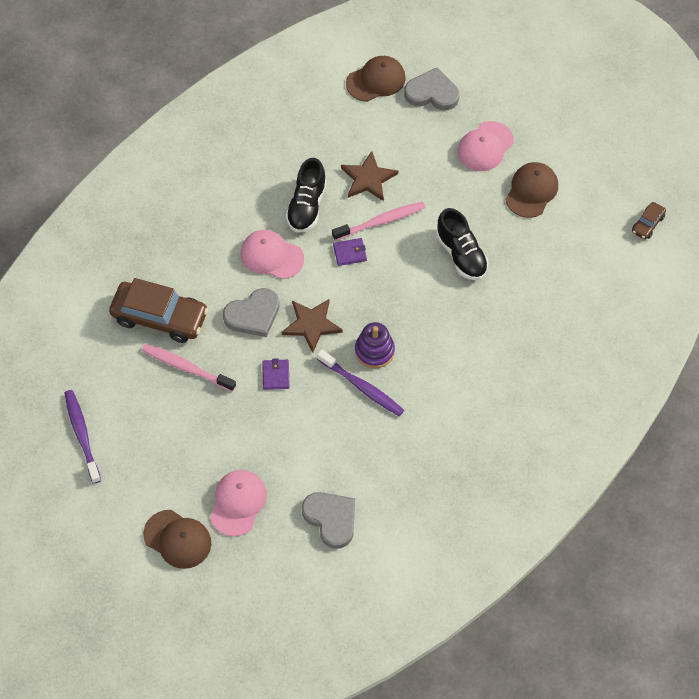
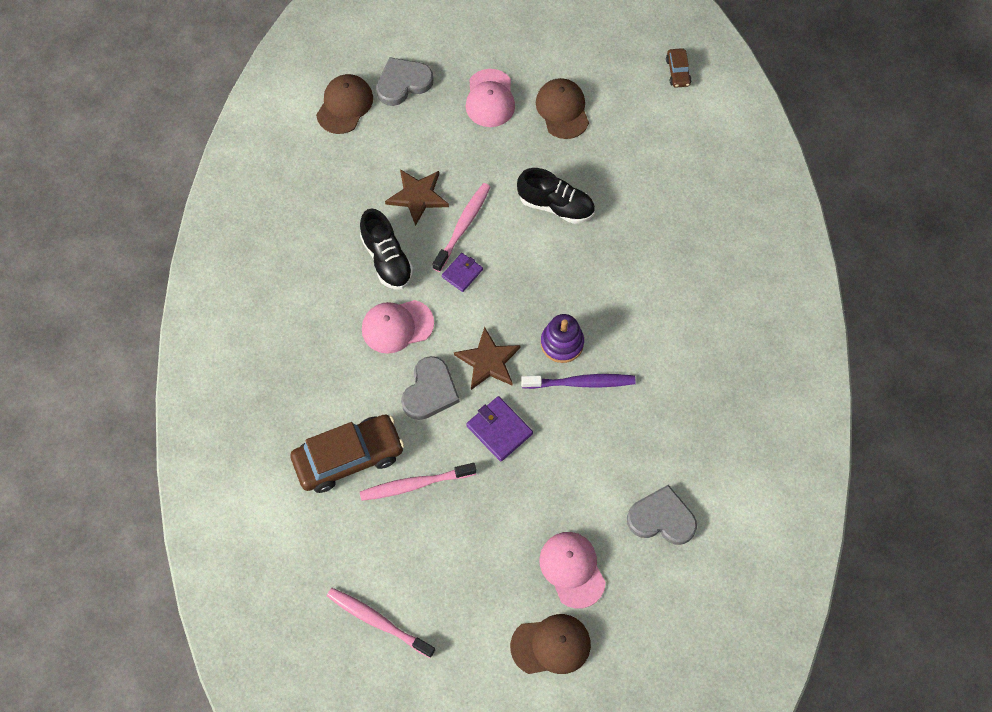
camera: 40 degrees left, 5 degrees up
purple toothbrush [64,390,101,484] -> pink toothbrush [327,588,435,658]
purple wallet [262,358,290,390] -> purple wallet [466,396,533,461], size x1.51

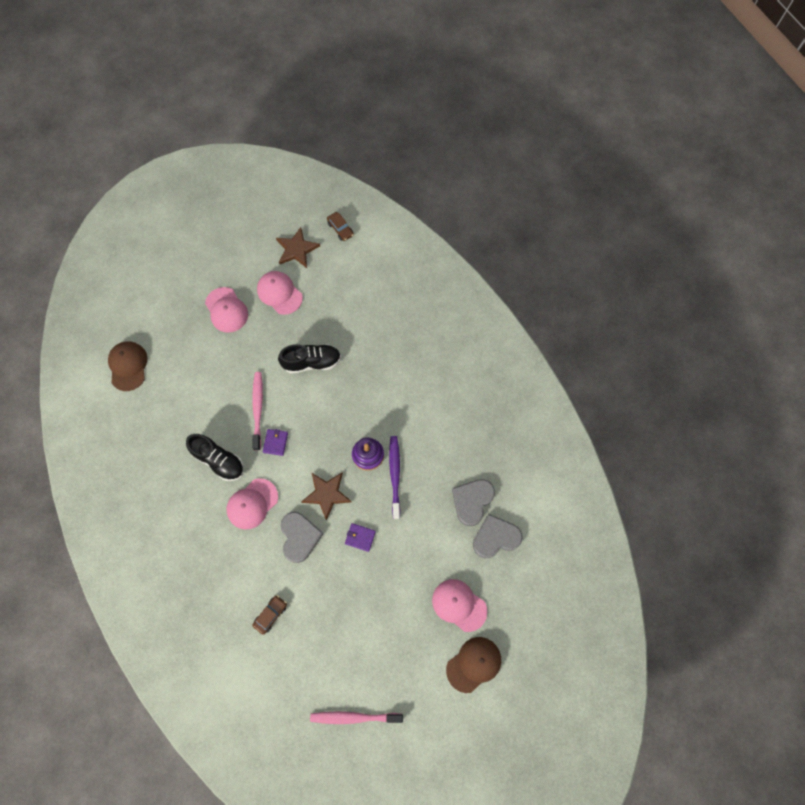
camera: 30 degrees left, 5 degrees up
brown car [290,414,404,493] -> brown car [253,595,287,634], size x0.46
pink toothbrush [360,463,476,501] -> none
grey heart [376,57,434,106] -> grey heart moved to [452,479,495,526]
brown star [385,169,449,226] -> brown star moved to [276,227,320,268]
purple wallet [466,396,533,461] -> purple wallet [345,523,376,552], size x0.66
purple toothbrush [521,374,636,389] -> purple toothbrush turned 60 degrees counterclockwise [389,436,401,519]
brown cap [536,78,589,139] -> pink cap [257,271,303,315]

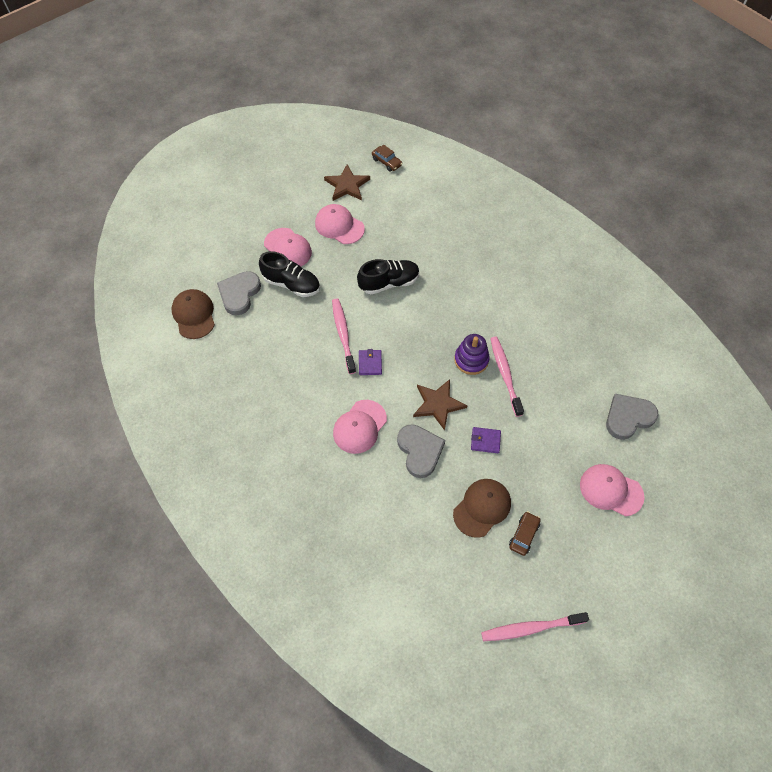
camera: 10 degrees left, 10 degrees down
black shoe [186,434,244,481] -> black shoe moved to [259,251,320,297]
brown car [253,595,287,634] -> brown car moved to [509,511,540,556]
purple toothbrush [389,436,401,519] -> pink toothbrush [490,336,524,417]
brown cap [446,637,501,693] -> brown cap moved to [453,479,511,538]
grey heart [452,479,495,526] -> grey heart moved to [217,271,261,316]

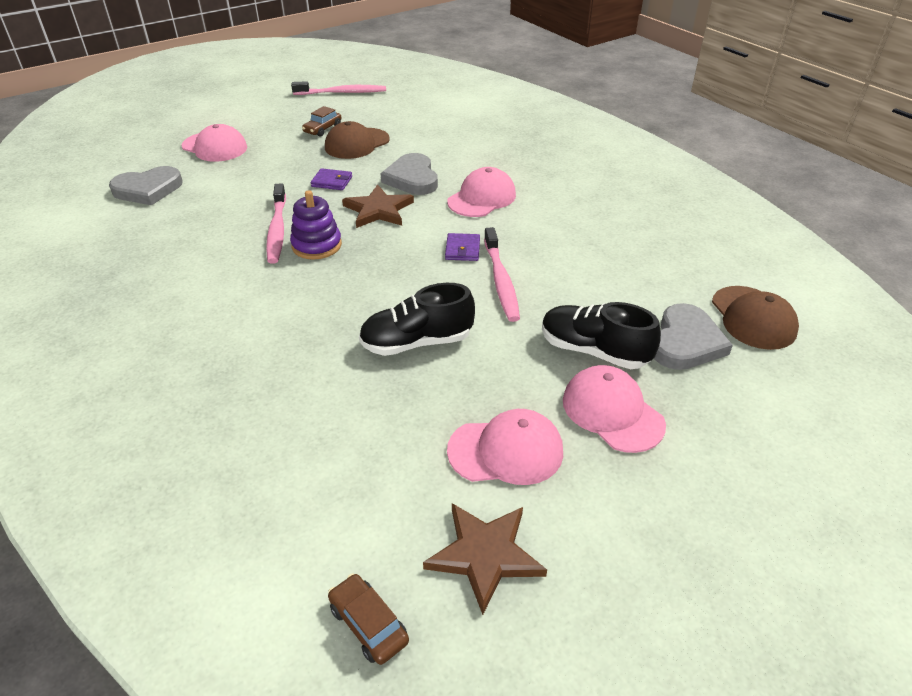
camera: 175 degrees left, 20 degrees down
pink cap [315,204,365,244] -> pink cap turned 45 degrees counterclockwise [447,409,563,485]

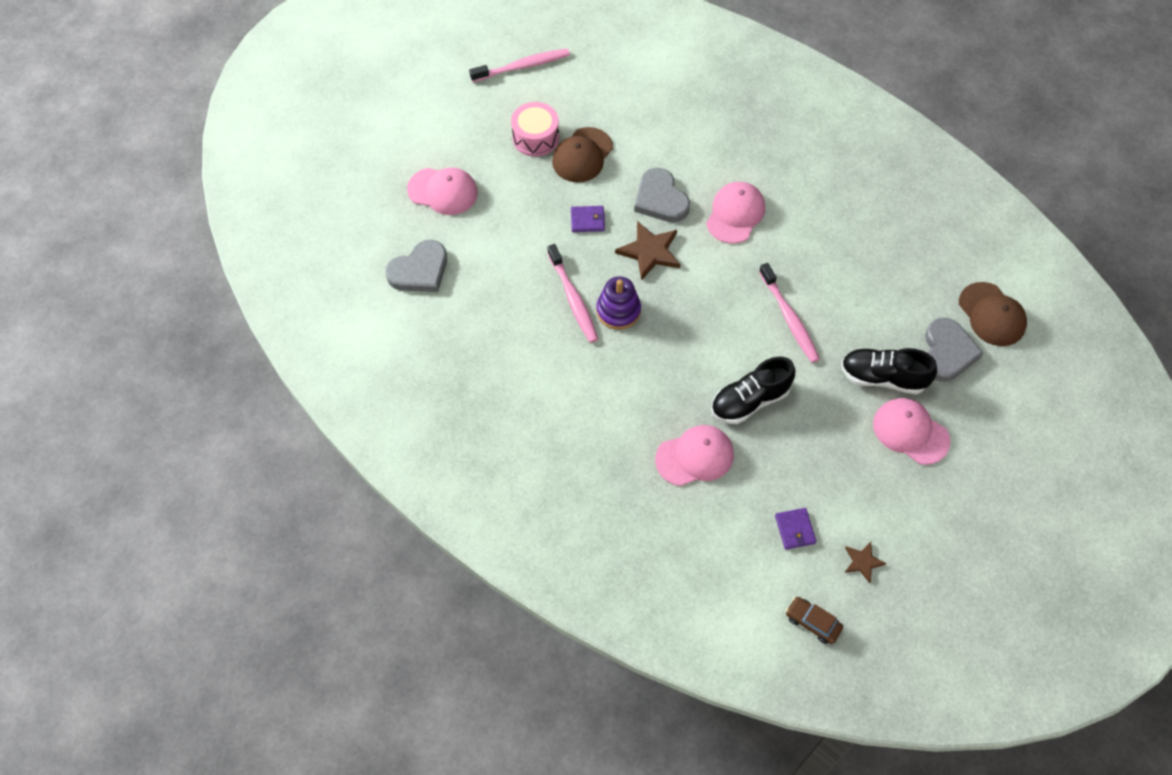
camera: 15 degrees left, 20 degrees up
brown car [302,106,341,137] -> pink drum [511,102,559,157]
brown star [423,503,547,615] -> brown star [845,542,886,583], size x0.56
purple wallet [445,233,480,261] -> purple wallet moved to [775,508,816,550]
pink cap [447,409,563,485] -> pink cap moved to [655,425,734,486]

